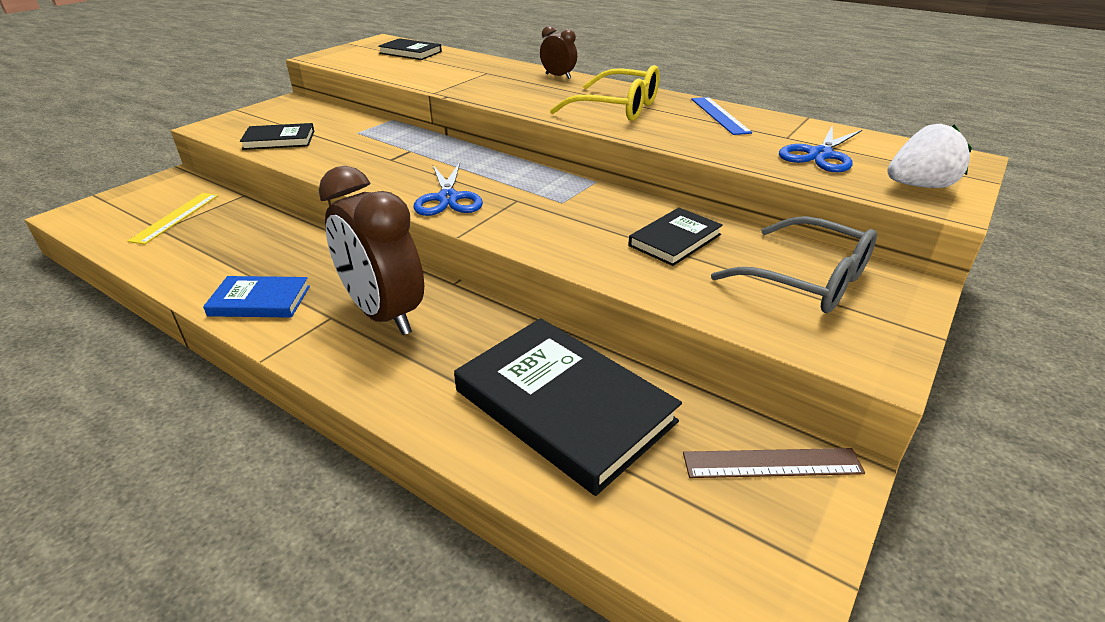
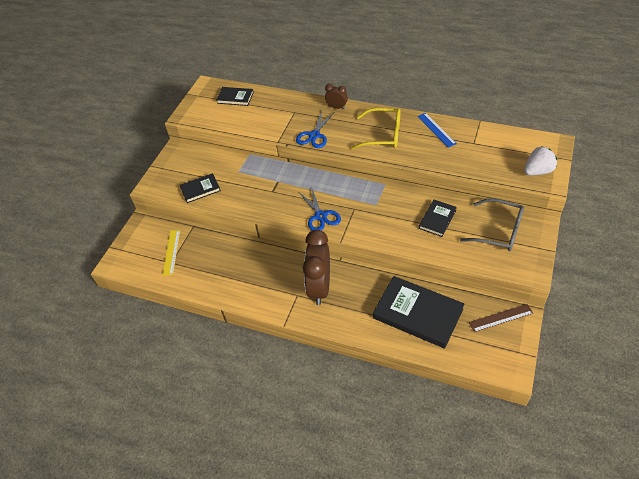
camera: 10 degrees left, 15 degrees up
blue book [203,276,310,318] -> none
brown clock [319,166,424,335] -> brown clock turned 60 degrees clockwise [303,230,330,305]
blue scissors [779,126,862,172] -> blue scissors moved to [296,111,334,148]

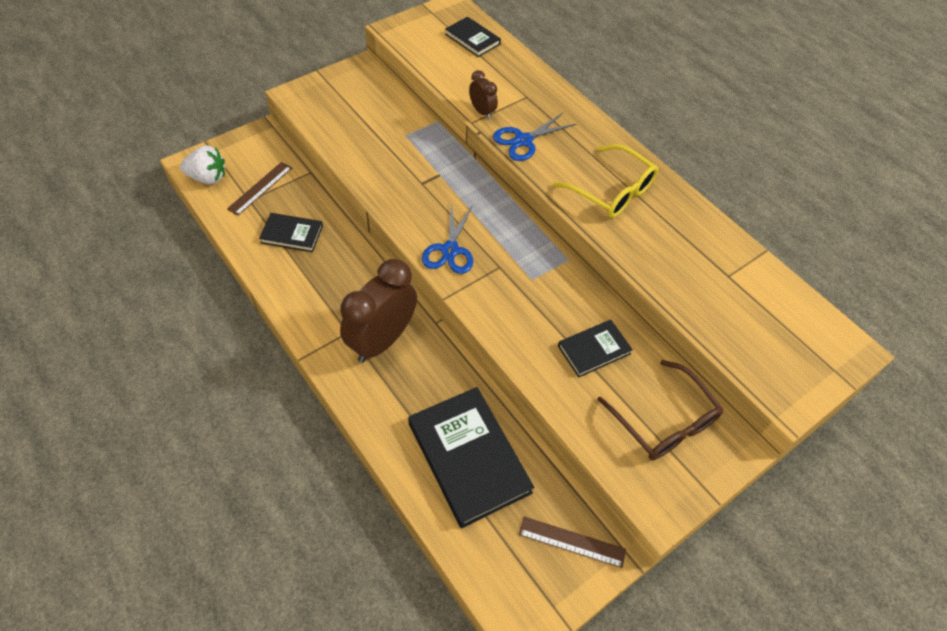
camera: 25 degrees right, 5 degrees up
yellow ruler [162,230,180,276] -> brown ruler [227,162,292,216]
black book [180,173,221,203] -> black book moved to [259,213,323,252]
brown clock [325,84,348,109] -> brown clock moved to [469,70,498,119]
blue ruler [417,113,457,148] -> none
grey glasses [460,198,524,251] -> brown glasses [597,360,723,460]
white strawberry [524,146,557,175] -> white strawberry moved to [180,146,225,184]

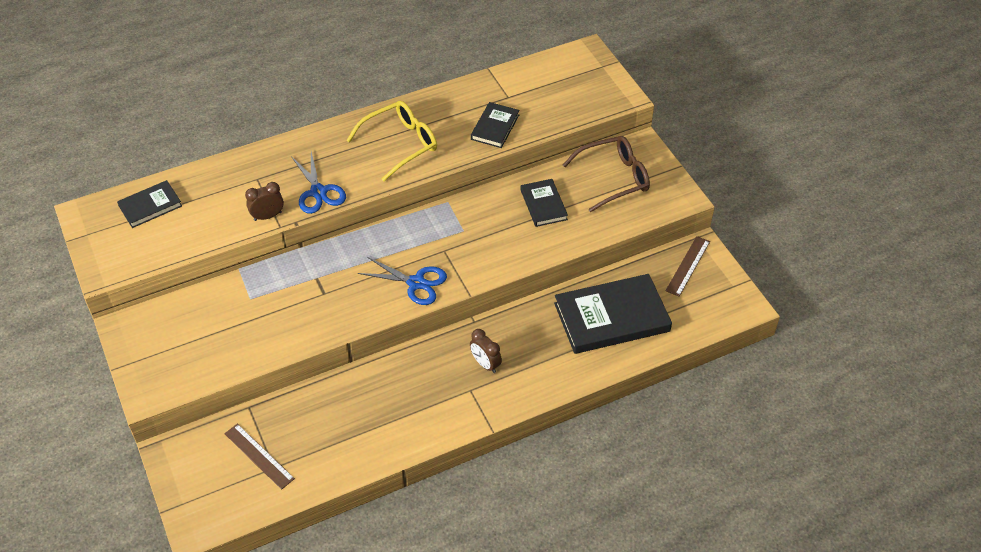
camera: 75 degrees left, 5 degrees down
white strawberry [180,146,225,184] -> none
black book [259,213,323,252] -> black book moved to [471,102,520,148]
brown clock [340,259,417,362] -> brown clock [470,329,502,373], size x0.47

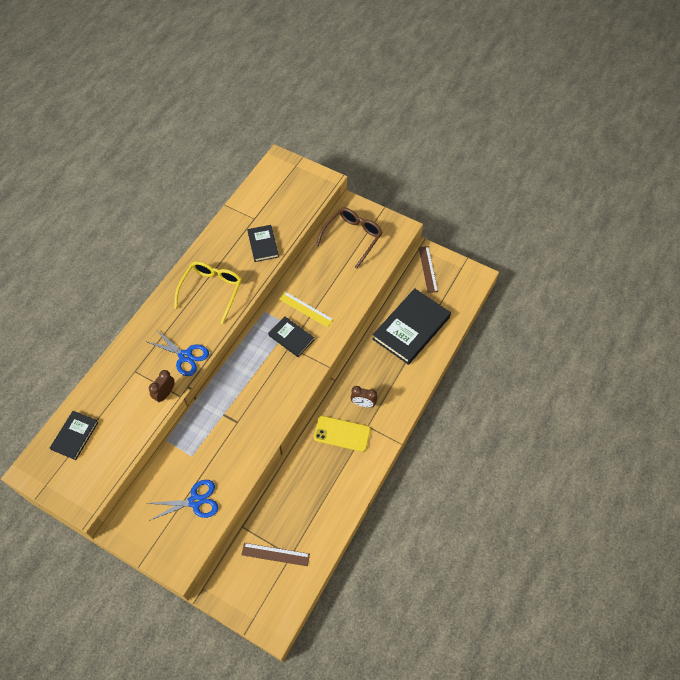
camera: 35 degrees left, 10 degrees up
blue scissors [358,257,447,305] -> blue scissors moved to [147,480,218,521]
black book [521,179,568,227] -> black book moved to [268,317,314,357]
none -> yellow ruler [279,292,334,327]
none -> yellow phone [314,416,371,452]

